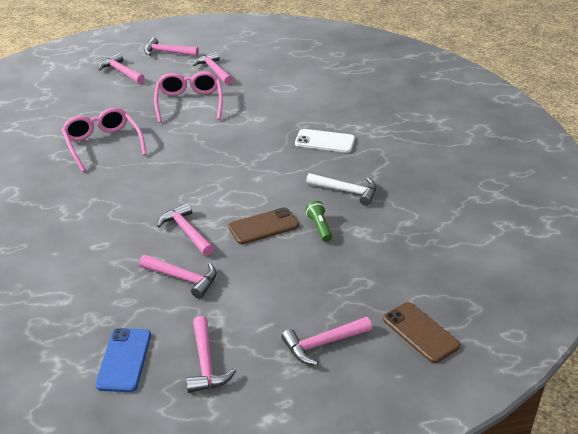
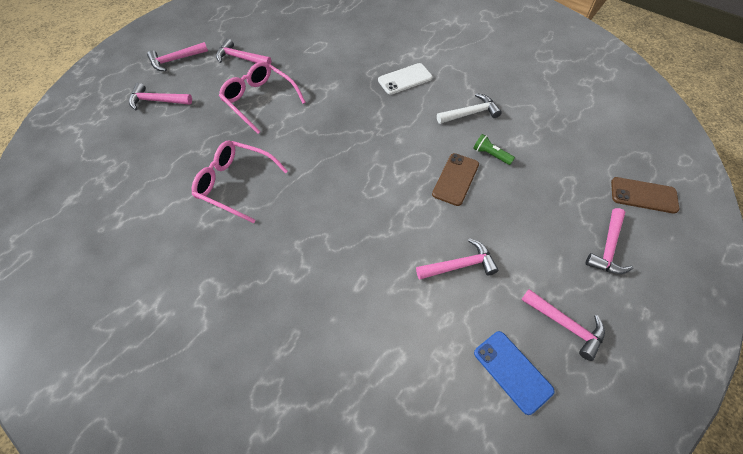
camera: 40 degrees left, 20 degrees up
pink hammer [157,203,214,256] -> none

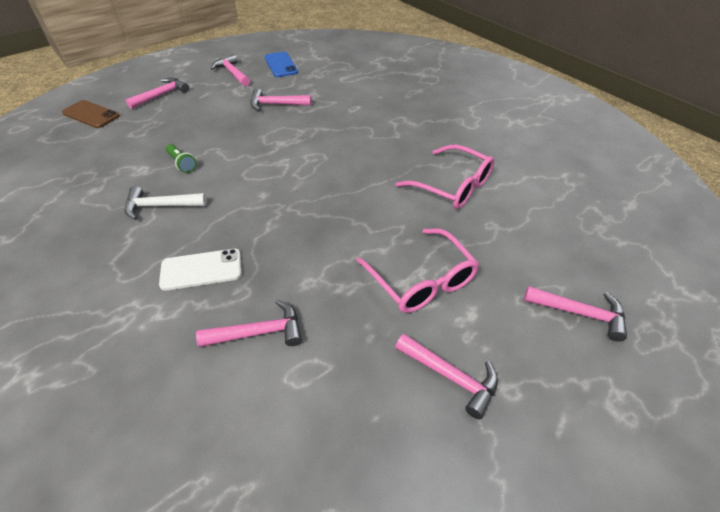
camera: 165 degrees left, 10 degrees down
pink hammer [147,42,208,71] -> pink hammer moved to [196,299,302,347]
brown phone [432,153,479,206] -> none

